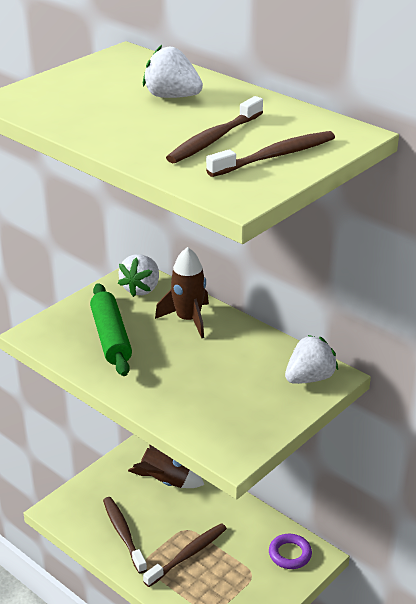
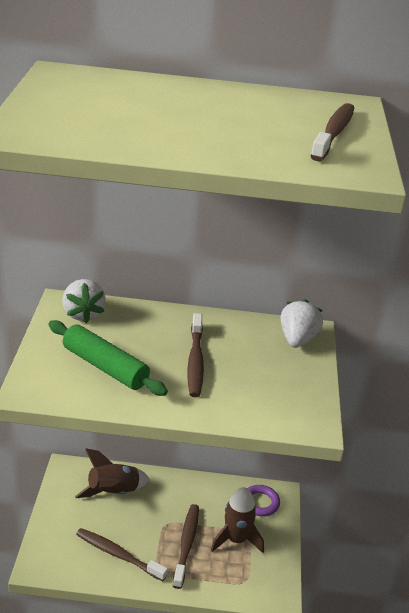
camera: 40 degrees left, 0 degrees up
white strawberry [143,45,203,98] -> none
brown rocket [155,247,209,338] -> brown rocket moved to [211,487,264,553]
brown toothbrush [166,96,263,163] -> brown toothbrush moved to [187,313,204,397]

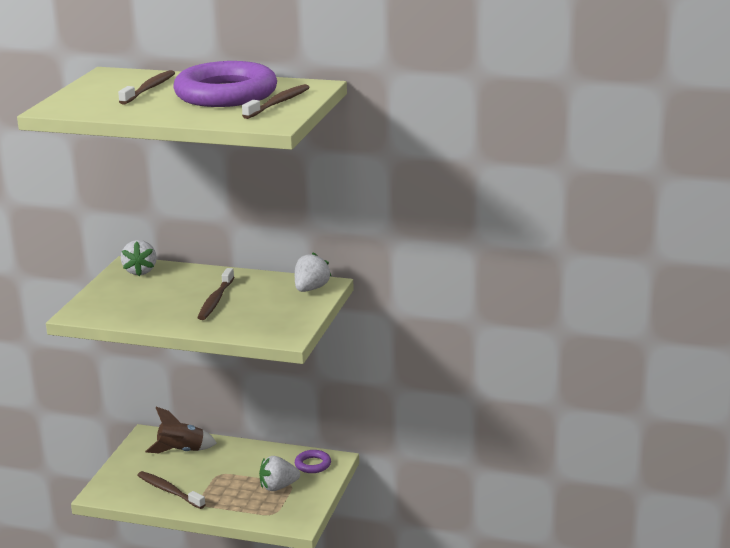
camera: 15 degrees right, 10 degrees down
green rolling pin [49,320,168,396] -> none
brown toothbrush [173,504,199,589] -> brown toothbrush moved to [118,70,175,105]
brown rocket [211,487,264,553] -> white strawberry [259,456,300,491]
none -> purple ring [174,61,277,107]

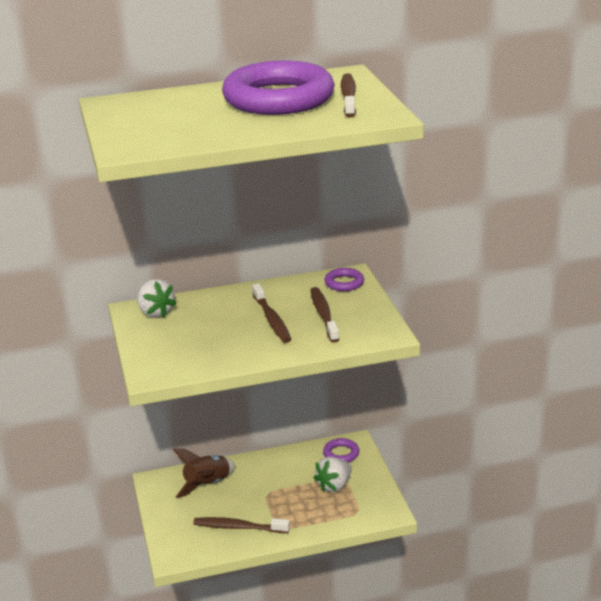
camera: 30 degrees left, 5 degrees up
brown toothbrush [118,70,175,105] -> brown toothbrush moved to [311,287,340,343]
white strawberry [295,252,331,292] -> purple ring [324,268,364,291]

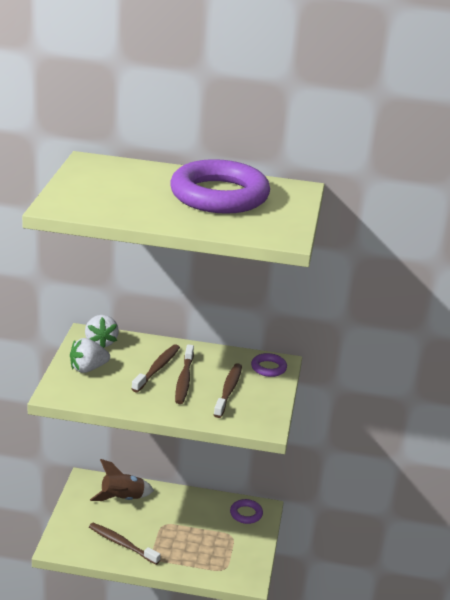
camera: 20 degrees right, 0 degrees up
white strawberry [314,457,352,492] -> white strawberry moved to [70,338,110,373]
brown toothbrush [341,73,356,117] -> brown toothbrush moved to [132,344,180,392]

